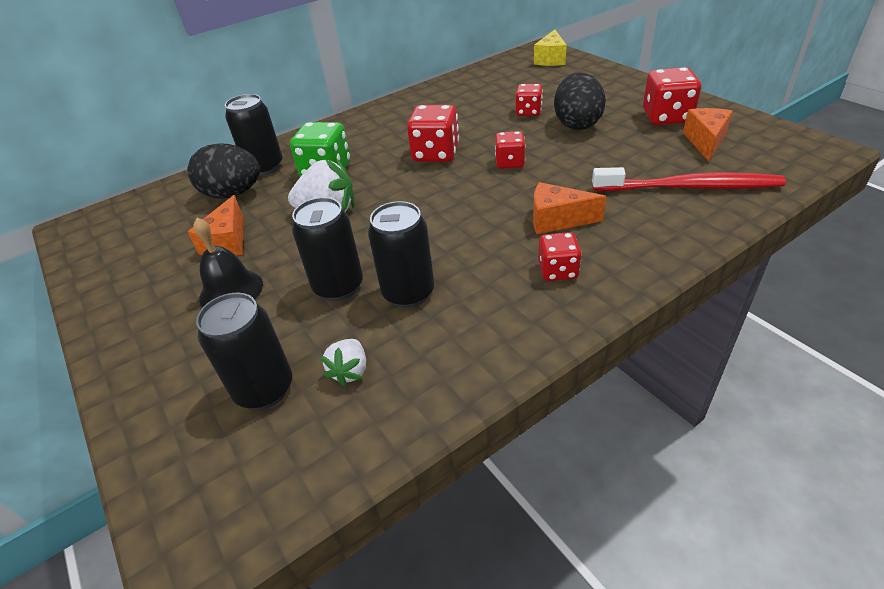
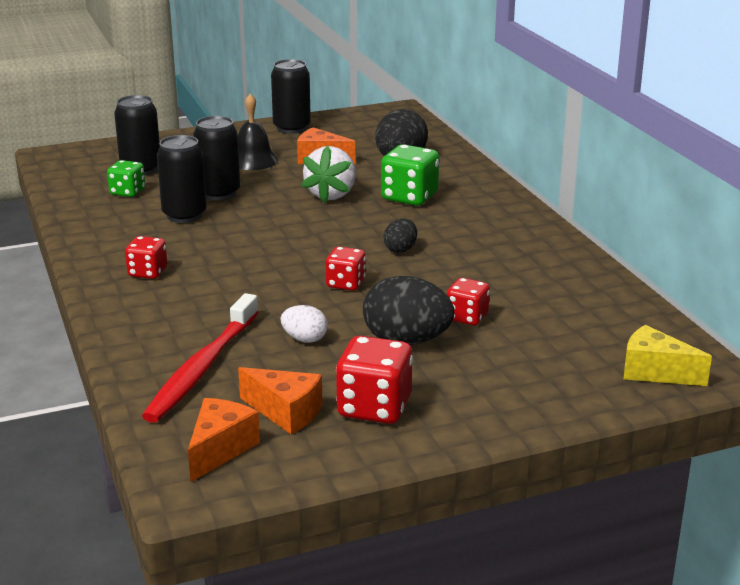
camera: 100 degrees right, 15 degrees down
black can [225,94,283,175] -> black can moved to [271,59,311,134]
white strawberry [320,339,366,387] -> green dice [107,160,145,197]
red dice [407,105,459,162] -> black egg [384,218,417,253]
orange cheese [533,182,606,234] -> orange cheese moved to [188,398,260,482]
none -> white egg [281,305,328,343]

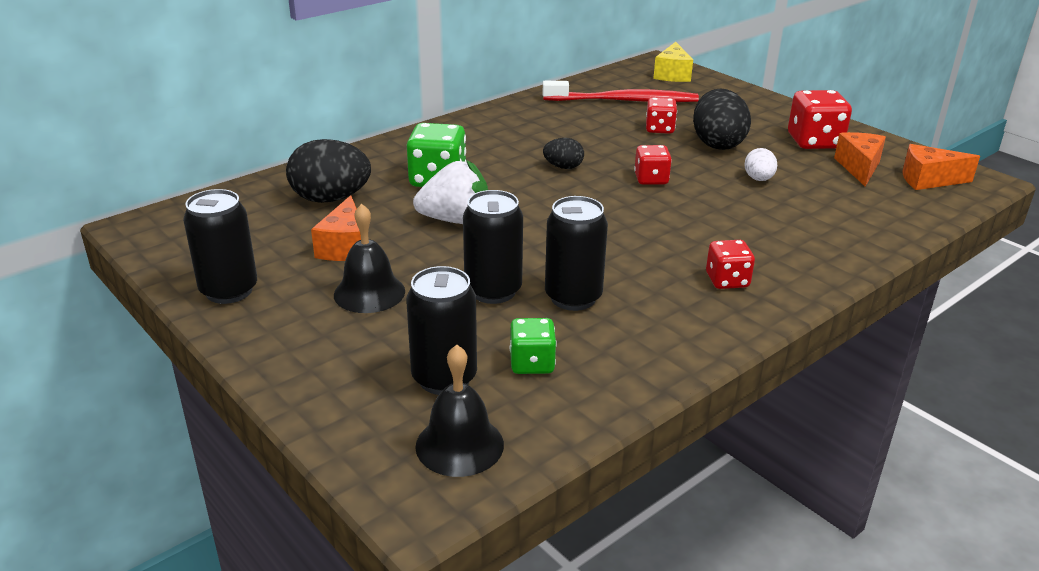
camera: 110 degrees left, 5 degrees up
red toothbrush [142,293,259,423] -> red toothbrush moved to [543,81,699,102]
none -> black bell [415,345,504,477]

